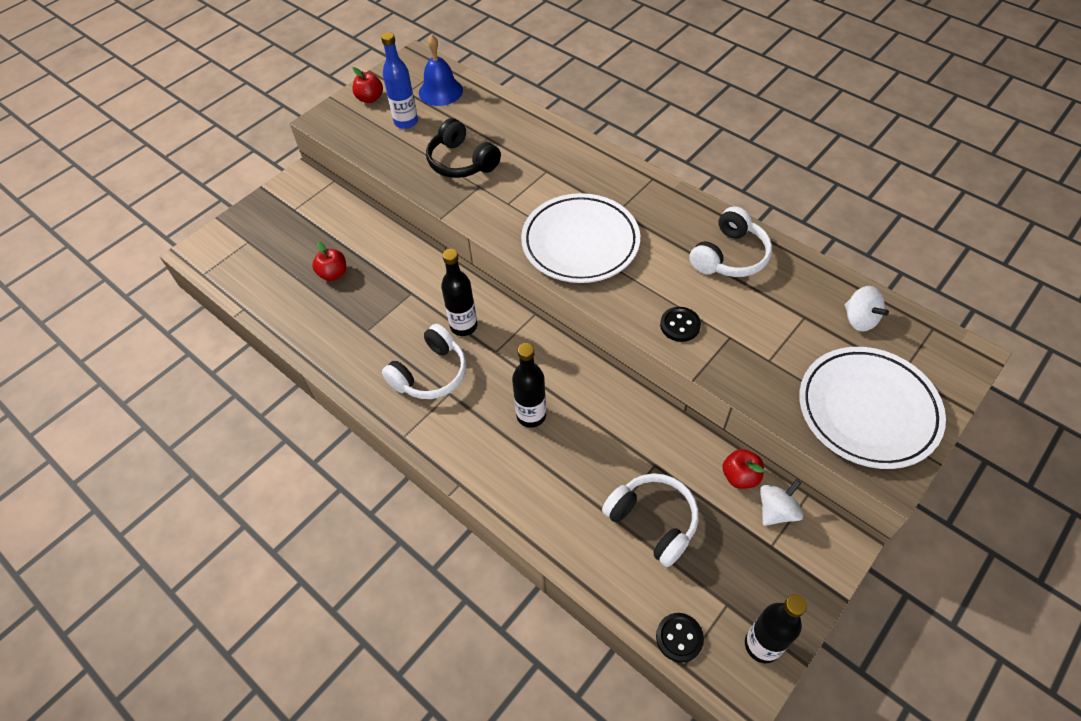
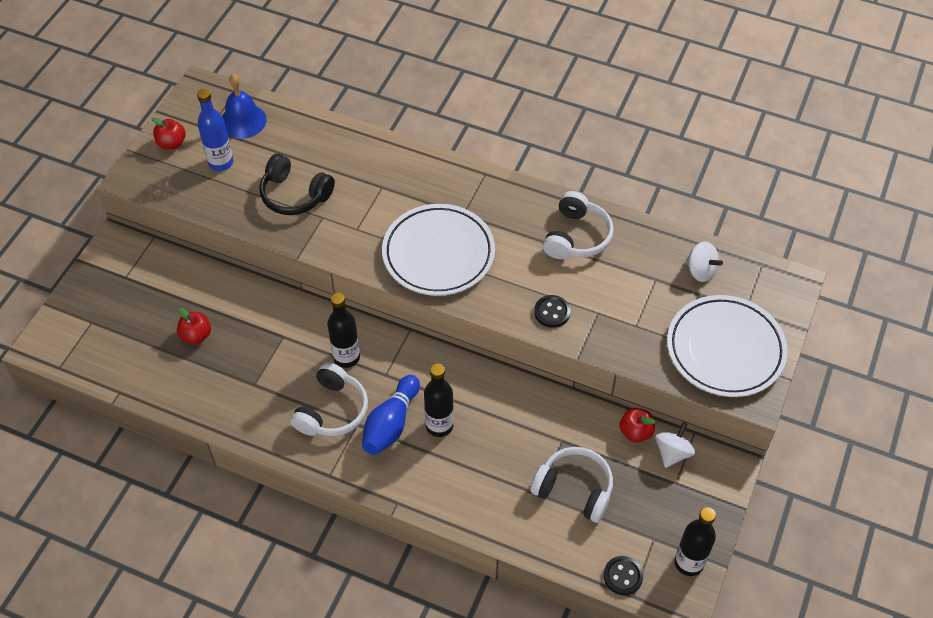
camera: 20 degrees left, 0 degrees up
none -> blue bowling pin [362,375,420,455]

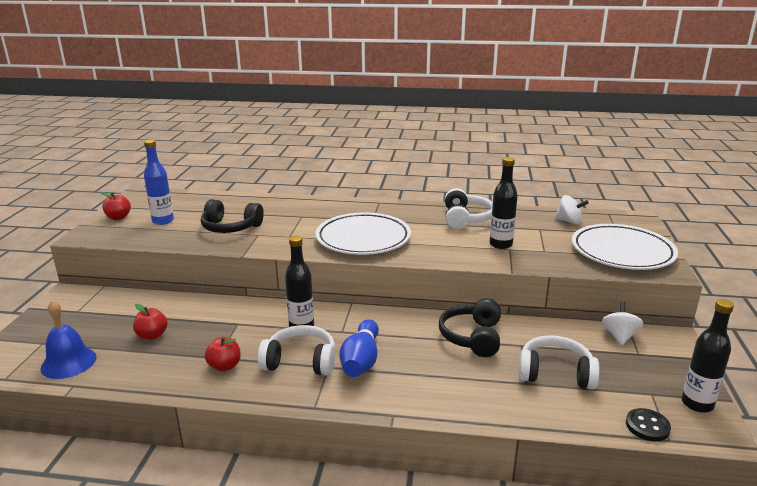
camera: 15 degrees left, 30 degrees down
blue bell [222,74,267,139] -> blue bell moved to [40,300,97,379]
white headphones [290,362,368,436] -> white headphones turned 90 degrees counterclockwise [258,325,335,376]
black bottle [424,364,454,437] -> black bottle moved to [490,157,518,249]
black button [534,295,570,328] -> none
red apple [619,408,655,442] -> red apple moved to [205,337,241,372]
none -> black headphones [439,298,501,357]

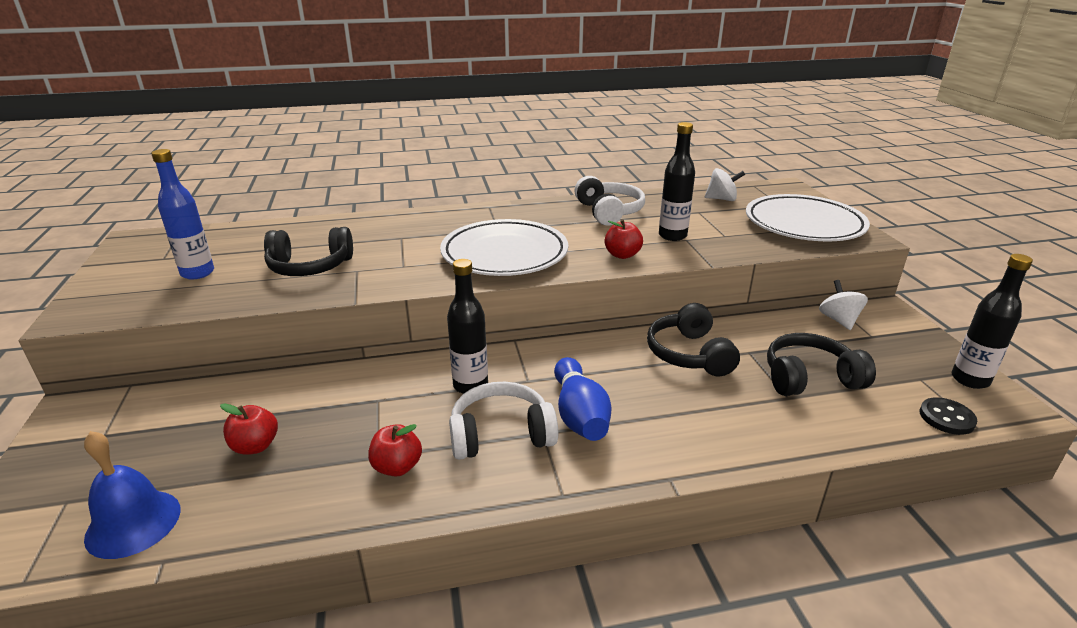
camera: 20 degrees left, 5 degrees up
red apple [101,192,131,220] -> red apple moved to [605,219,643,259]
white headphones [518,335,600,390] -> black headphones [767,333,876,396]

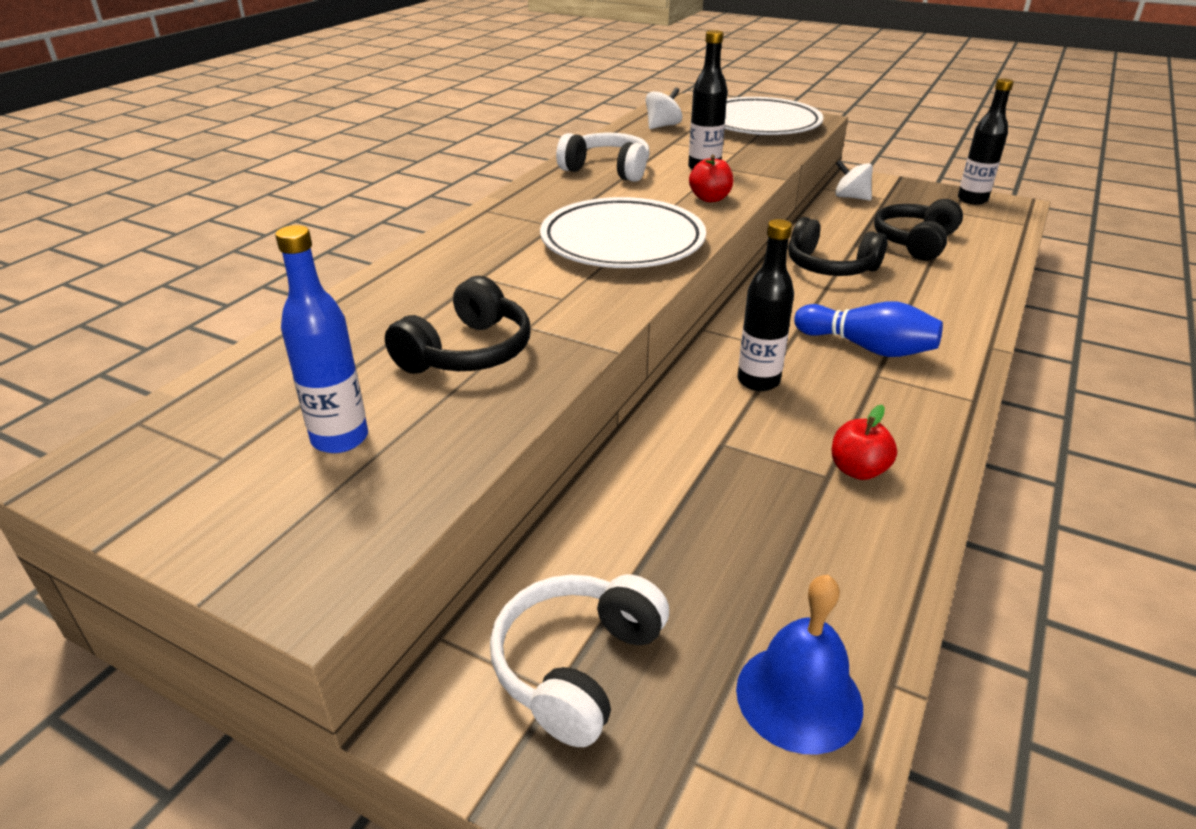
camera: 50 degrees left, 5 degrees up
red apple [220,404,278,455] -> none
white headphones [449,382,558,460] -> white headphones moved to [490,574,669,747]
black button [919,398,977,435] -> none

